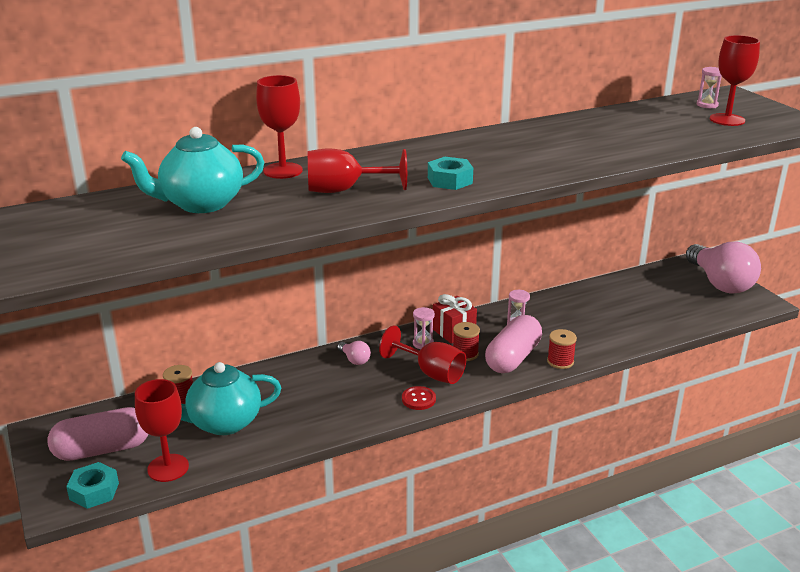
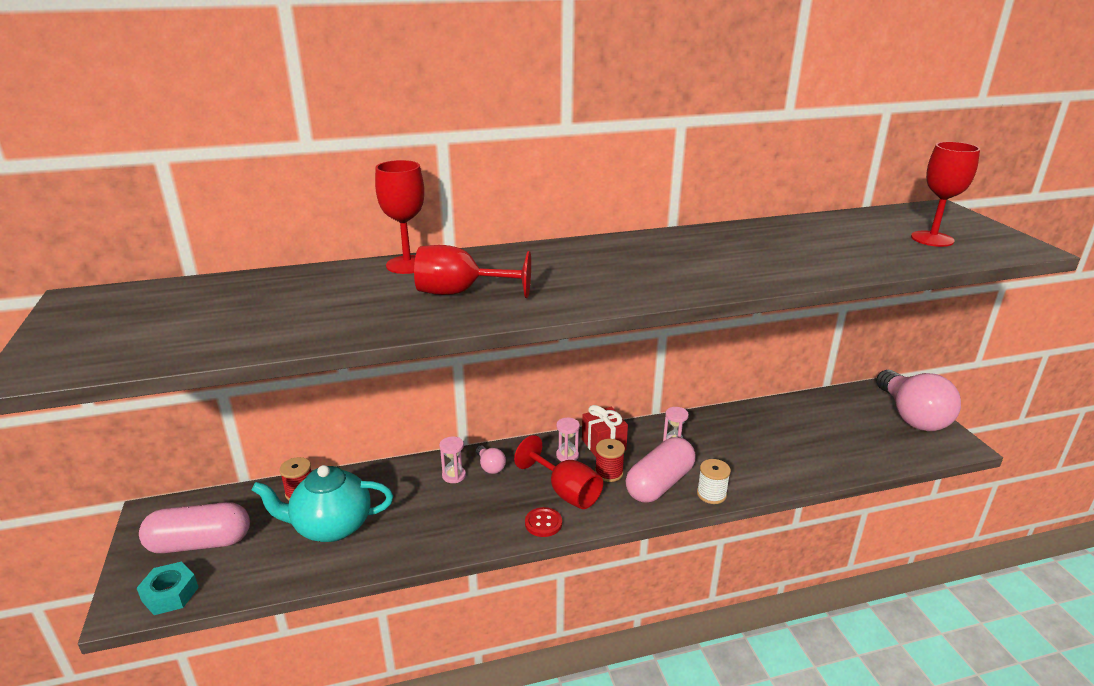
camera: 10 degrees right, 0 degrees up
turquoise teapot [121,127,264,213] -> none
red goblet [135,379,189,482] -> none
turquoise nut [428,157,473,190] -> none
red spool [547,329,577,369] -> white spool [697,459,731,504]
pink hourglass [697,67,722,108] -> pink hourglass moved to [439,436,466,483]

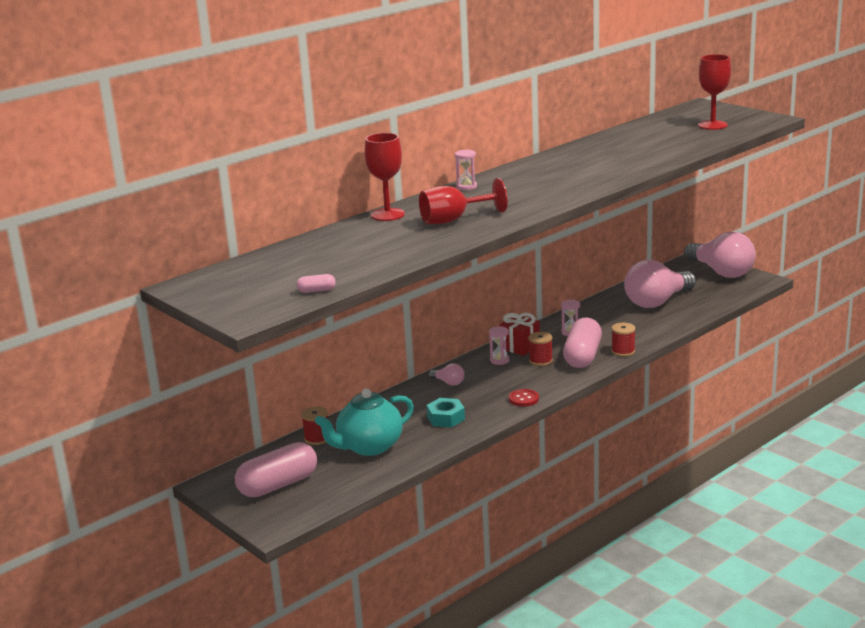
camera: 25 degrees left, 5 degrees down
turquoise nut [137,561,199,615] -> turquoise nut moved to [427,398,465,428]
pink hourglass [439,436,466,483] -> pink hourglass moved to [455,149,477,190]
red goblet [514,435,603,509] -> none
white spool [697,459,731,504] -> red spool [611,323,636,357]
none -> pink capsule [296,274,336,293]
none -> pink light bulb [624,260,696,308]

